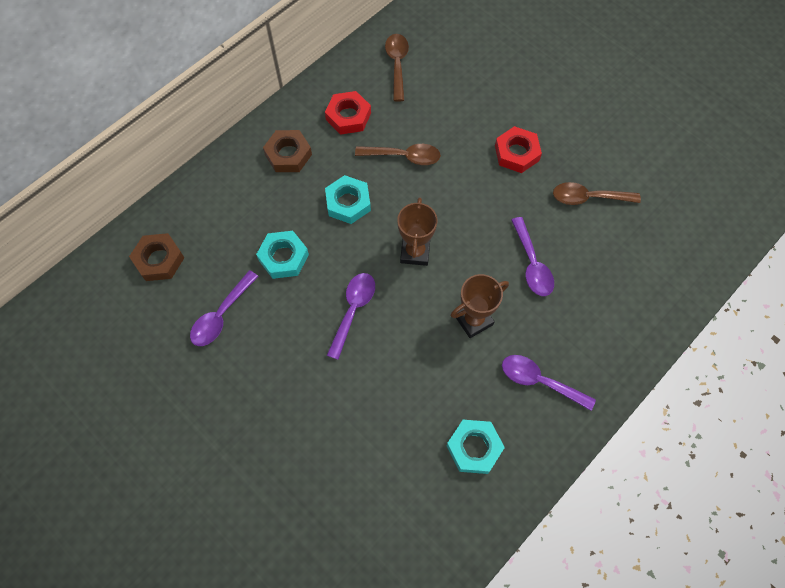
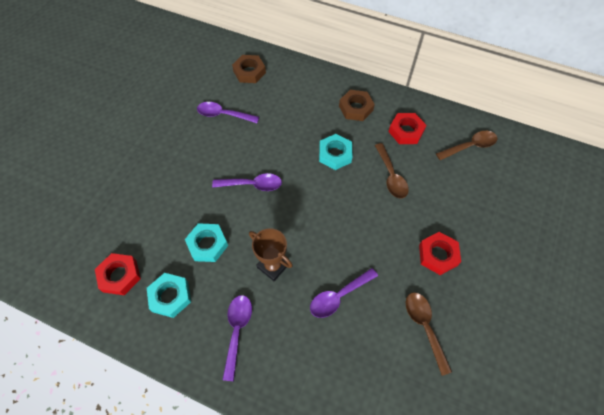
camera: 70 degrees right, 5 degrees down
turquoise nut [256,231,309,279] -> turquoise nut moved to [185,223,228,262]
brown trophy [397,197,437,266] -> none
none -> red nut [95,253,141,295]

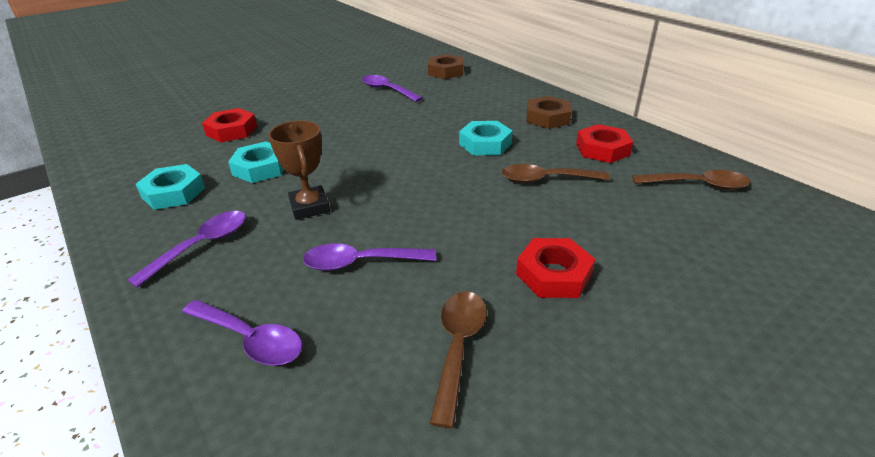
camera: 30 degrees right, 25 degrees down
red nut [95,253,141,295] -> red nut moved to [202,108,257,142]
purple spoon [212,173,282,191] -> purple spoon moved to [182,300,303,366]
brown spoon [375,143,409,198] -> brown spoon turned 75 degrees clockwise [501,164,610,183]

